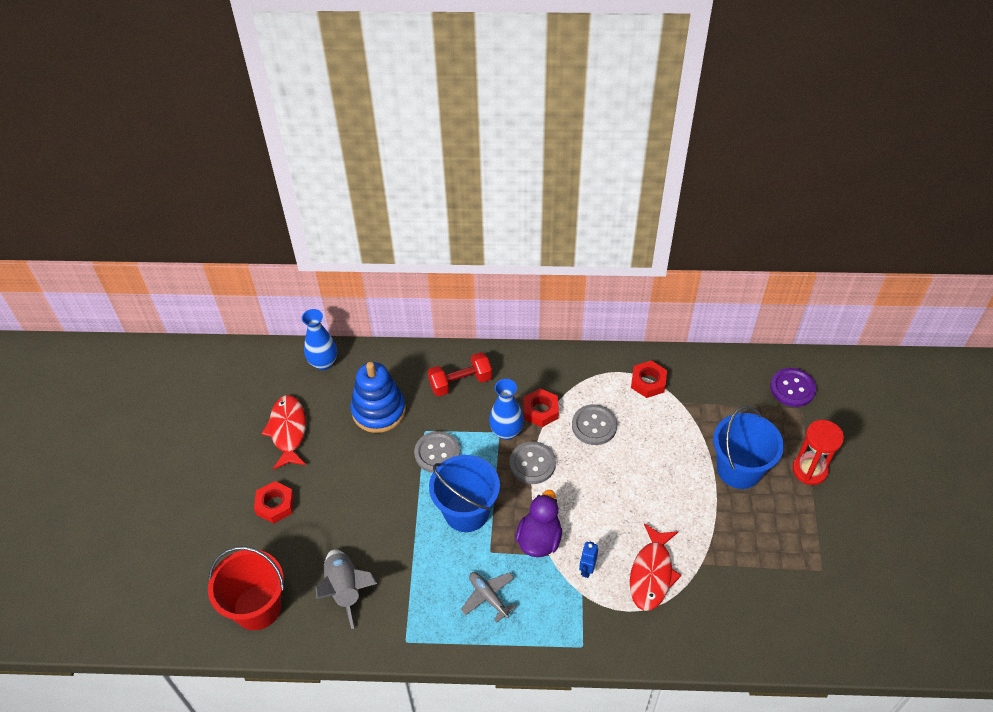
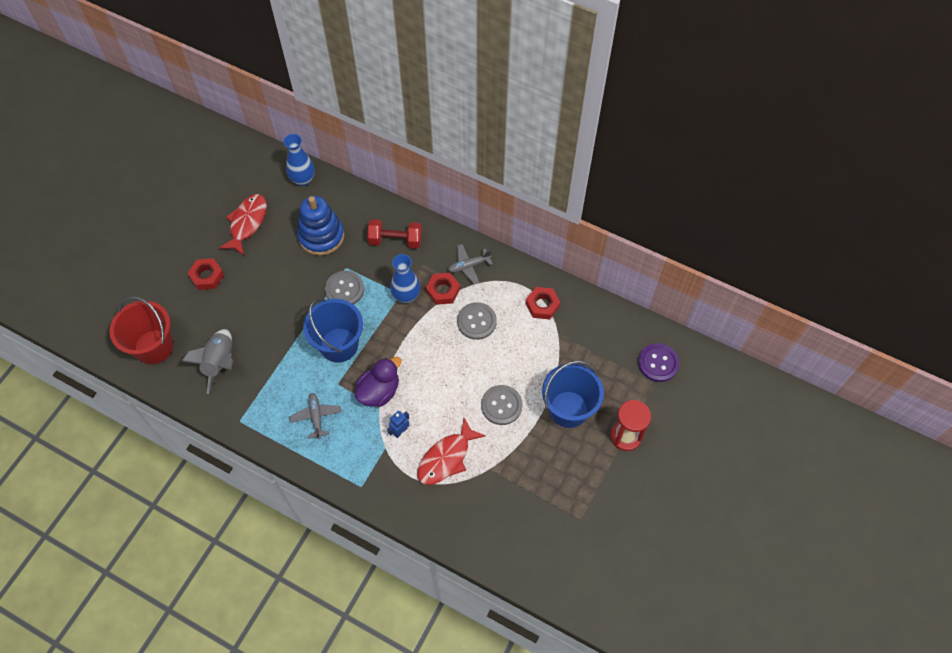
camera: 25 degrees right, 10 degrees up
grey button [510,441,556,484] -> grey button moved to [481,385,523,425]
none -> grey plane [448,244,493,284]

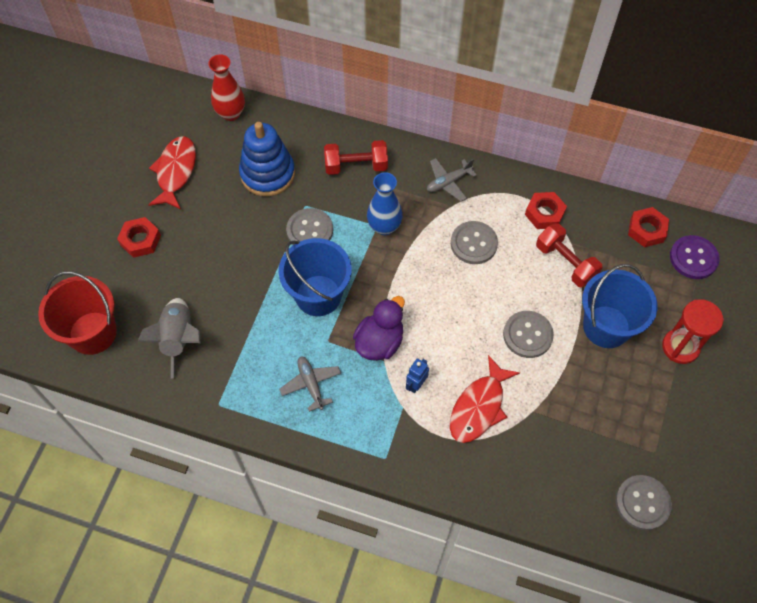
camera: 10 degrees left, 0 degrees up
blue vase [284,134,315,186] -> red vase [208,55,245,121]
red nut [426,273,460,305] -> red nut moved to [628,207,669,247]
none -> red dumbbell [536,223,602,287]
none -> grey button [615,475,672,530]

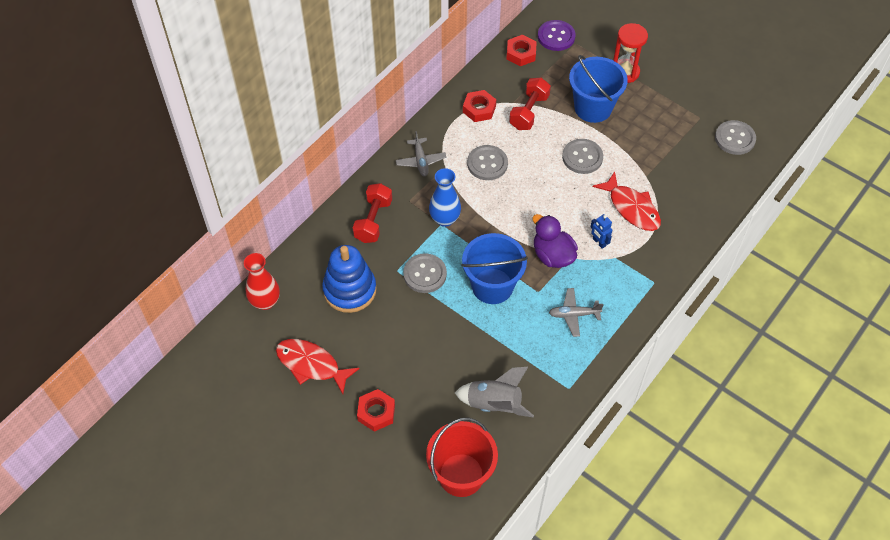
camera: 70 degrees left, 5 degrees down
red dumbbell [536,223,602,287] -> red dumbbell turned 45 degrees counterclockwise [509,78,551,130]

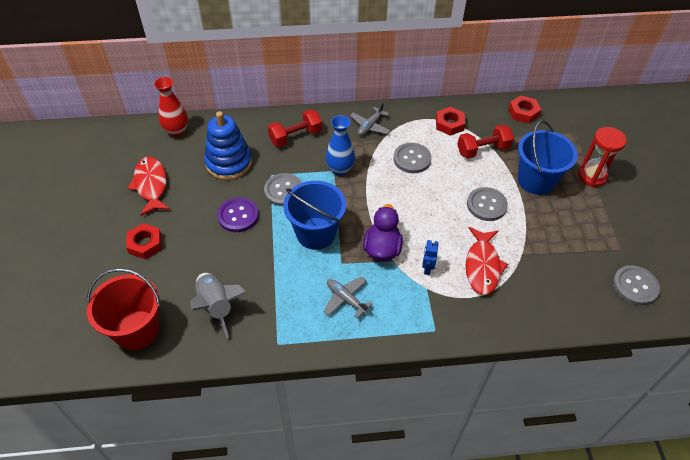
camera: 45 degrees right, 5 degrees down
purple button [538,20,575,51] -> purple button moved to [217,197,259,232]

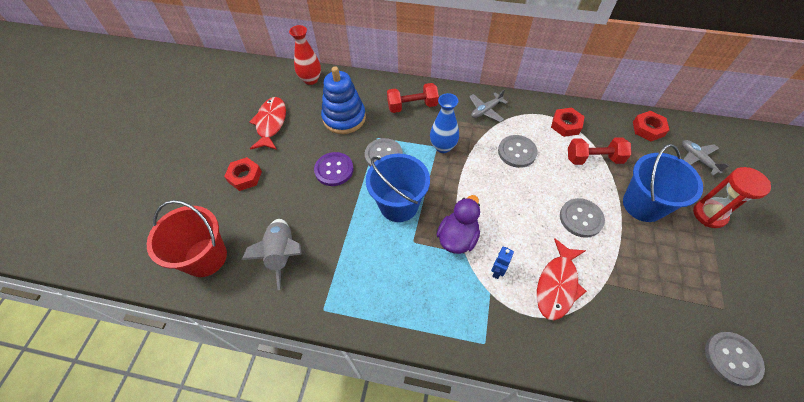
camera: 20 degrees right, 5 degrees up
grey plane [324,277,372,318] -> grey plane moved to [682,140,729,175]

